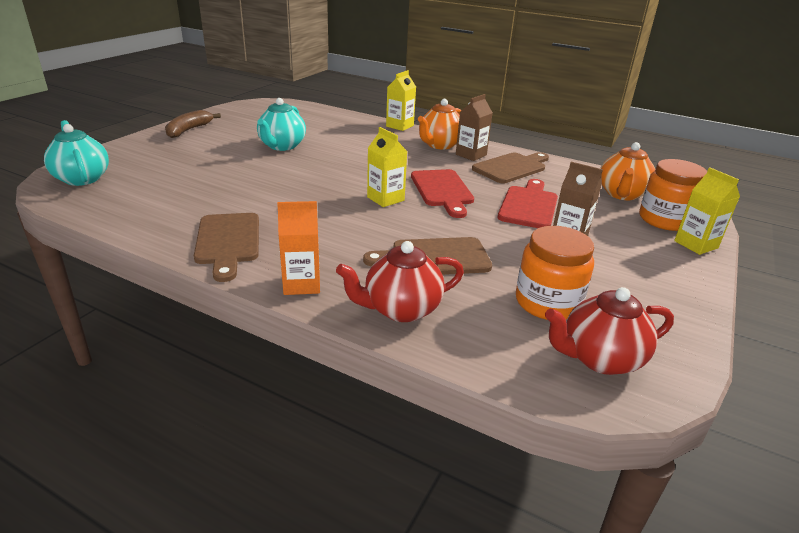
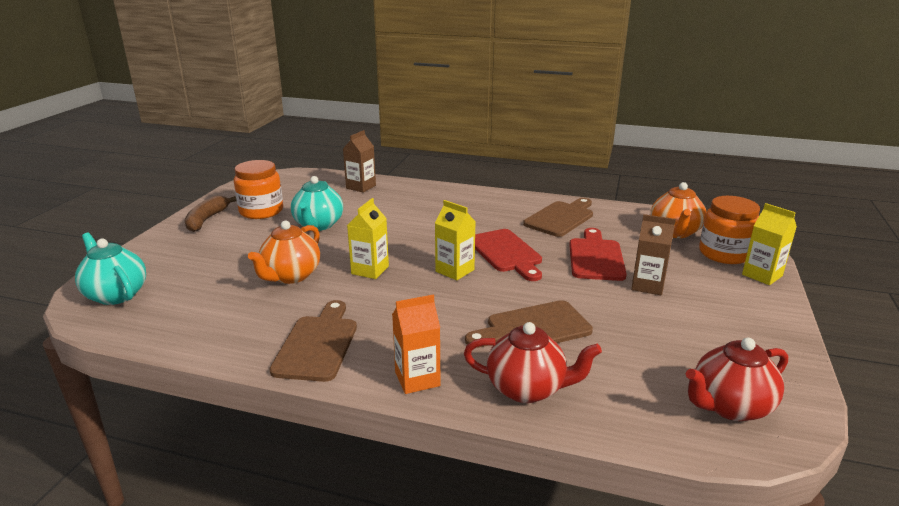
camera: 10 degrees left, 5 degrees down
brown cutting board [194,213,259,282] -> brown cutting board turned 150 degrees counterclockwise [269,300,357,382]
red teapot [336,241,464,322] -> red teapot turned 135 degrees counterclockwise [464,322,602,403]
yellow carton [386,70,416,131] -> yellow carton moved to [347,198,389,279]
orange teapot [418,99,462,149] -> orange teapot moved to [248,221,320,284]
brown carton [456,94,493,161] -> brown carton moved to [343,130,376,193]
orange jar [516,226,594,320] -> orange jar moved to [234,160,283,219]

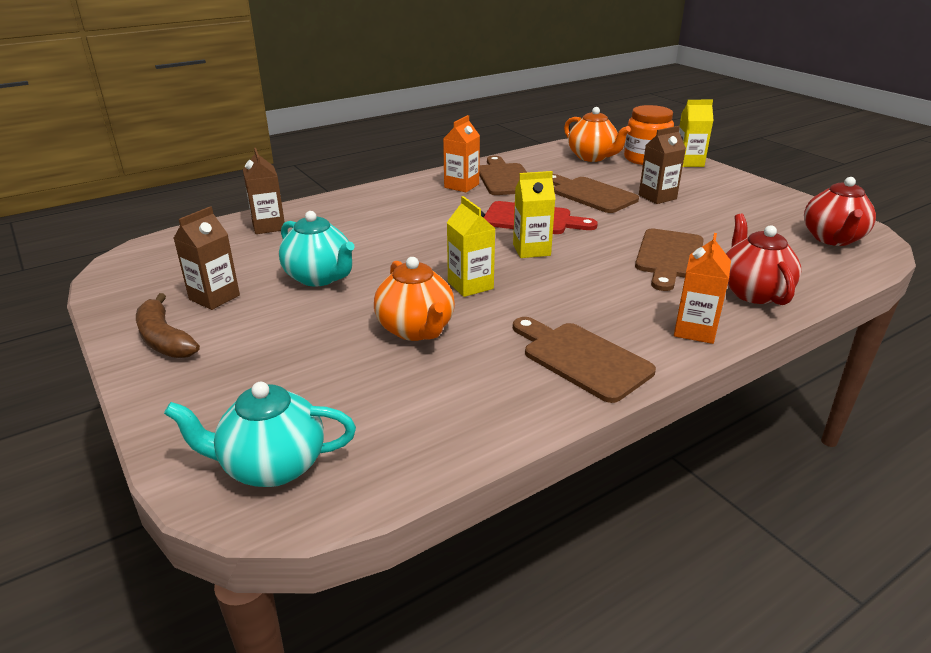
camera: 50 degrees left, 5 degrees up
orange jar [234,160,283,219] -> brown carton [173,206,240,310]
red teapot [464,322,602,403] -> red teapot turned 60 degrees counterclockwise [726,214,801,305]
red cutting board [569,228,627,281] -> brown cutting board [552,174,639,213]
none -> orange carton [443,115,480,192]

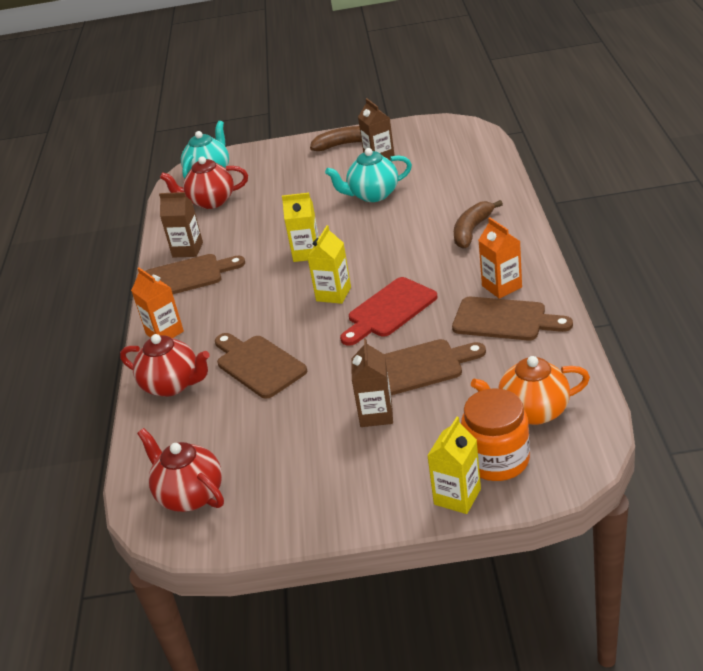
camera: 125 degrees right, 5 degrees up
brown carton [243,148,285,234] -> brown carton moved to [159,192,203,257]
orange teapot [374,257,455,341] -> none
none -> red teapot [160,156,248,209]
none -> brown banana [454,200,503,249]

